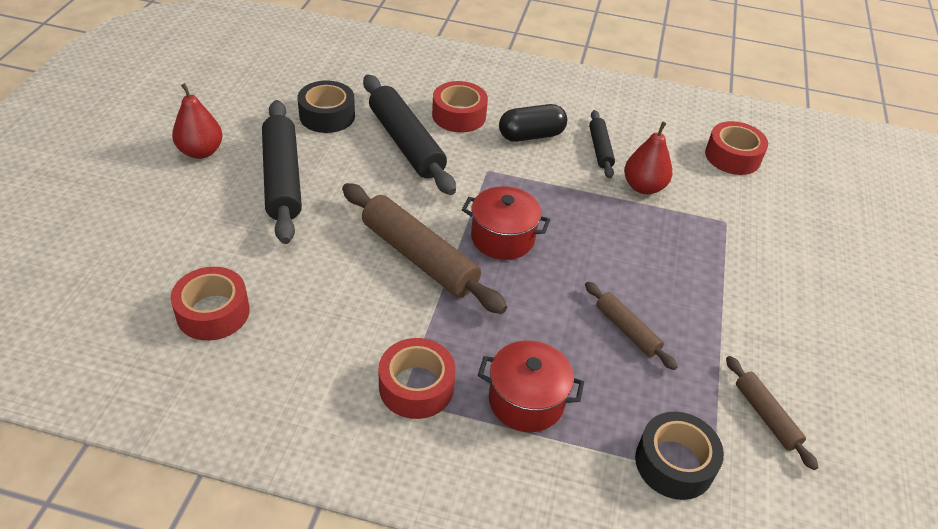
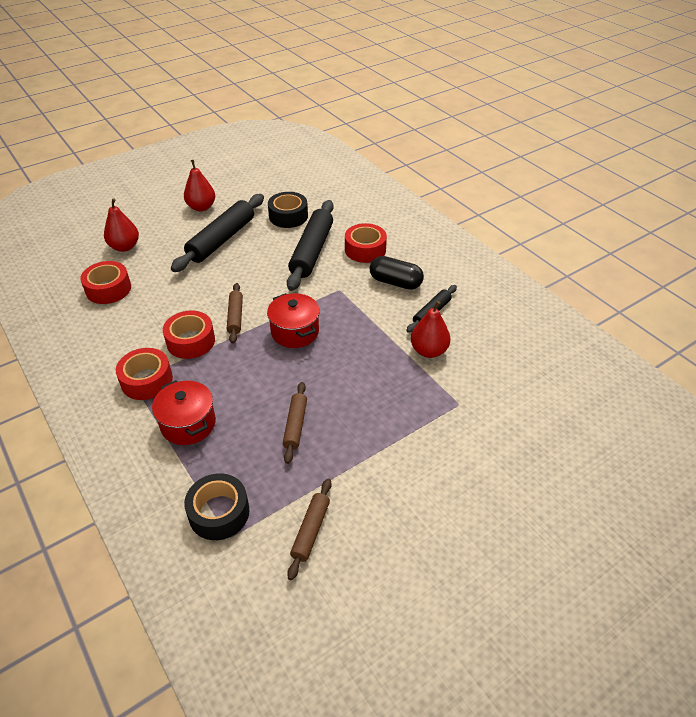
camera: 45 degrees right, 0 degrees up
brown rolling pin [342,183,507,314] -> brown rolling pin [227,283,243,344], size x0.53
red tape [705,121,768,175] -> red tape moved to [163,311,215,359]
none -> red pear [104,198,139,252]

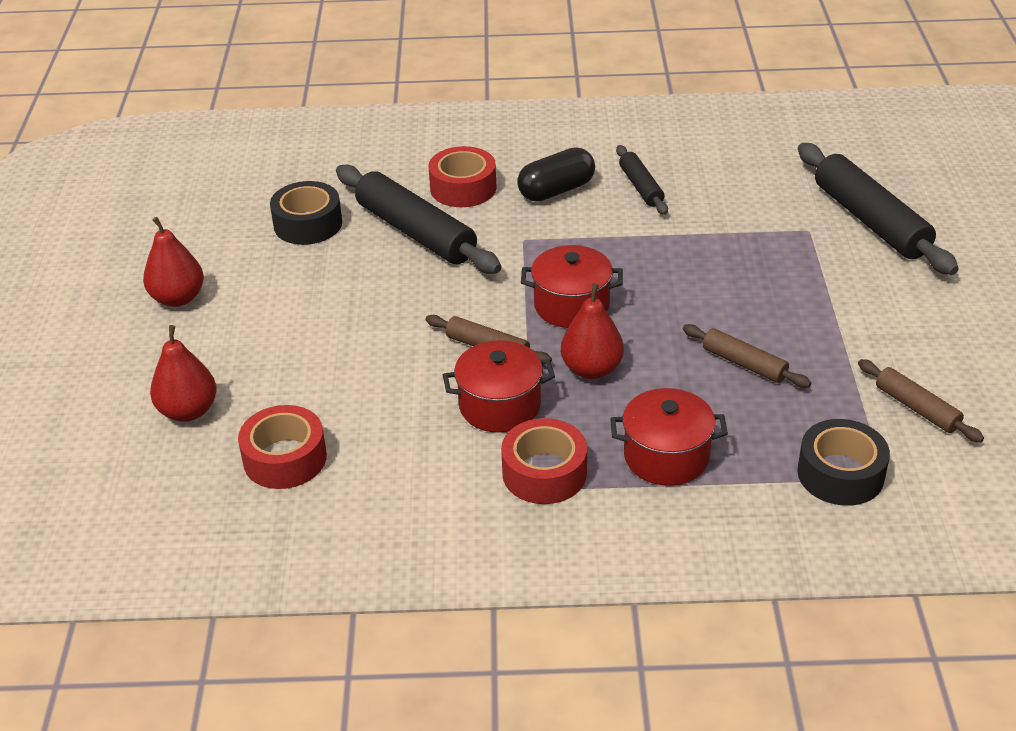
camera: 55 degrees left, 5 degrees down
red tape [163,311,215,359] -> red pot [443,340,555,433]
black rolling pin [171,194,264,272] -> black rolling pin moved to [798,143,959,275]
red pear [411,301,451,358] -> red pear moved to [561,283,624,379]

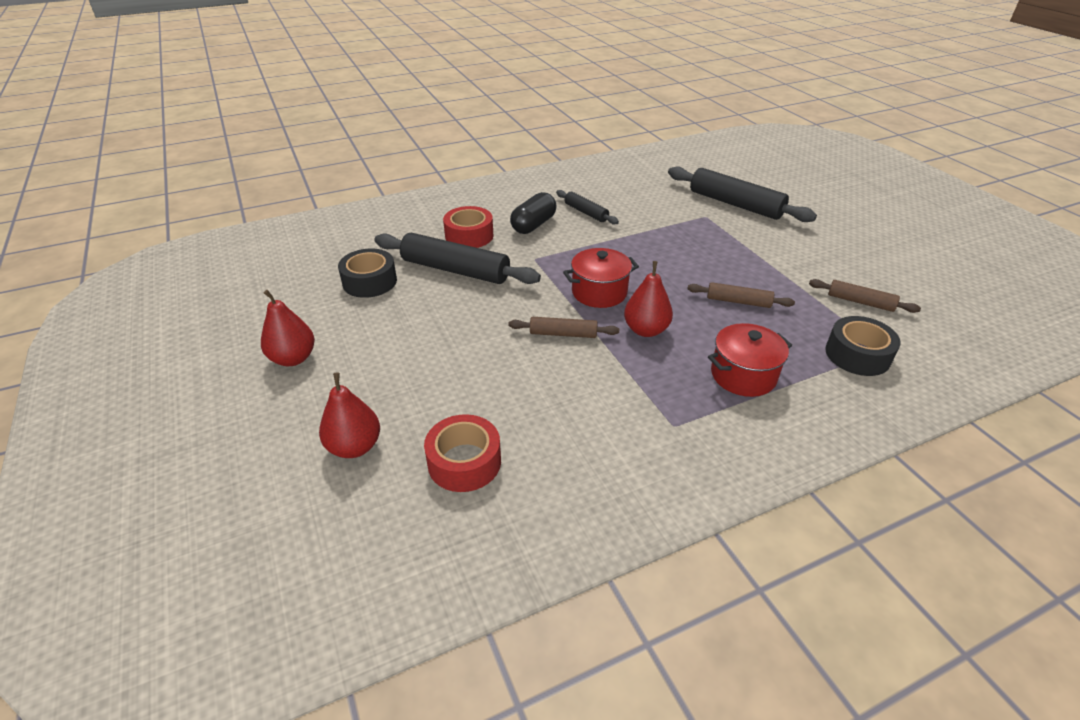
camera: 25 degrees left, 0 degrees up
red pot [443,340,555,433] -> none
red tape [501,418,587,504] -> none

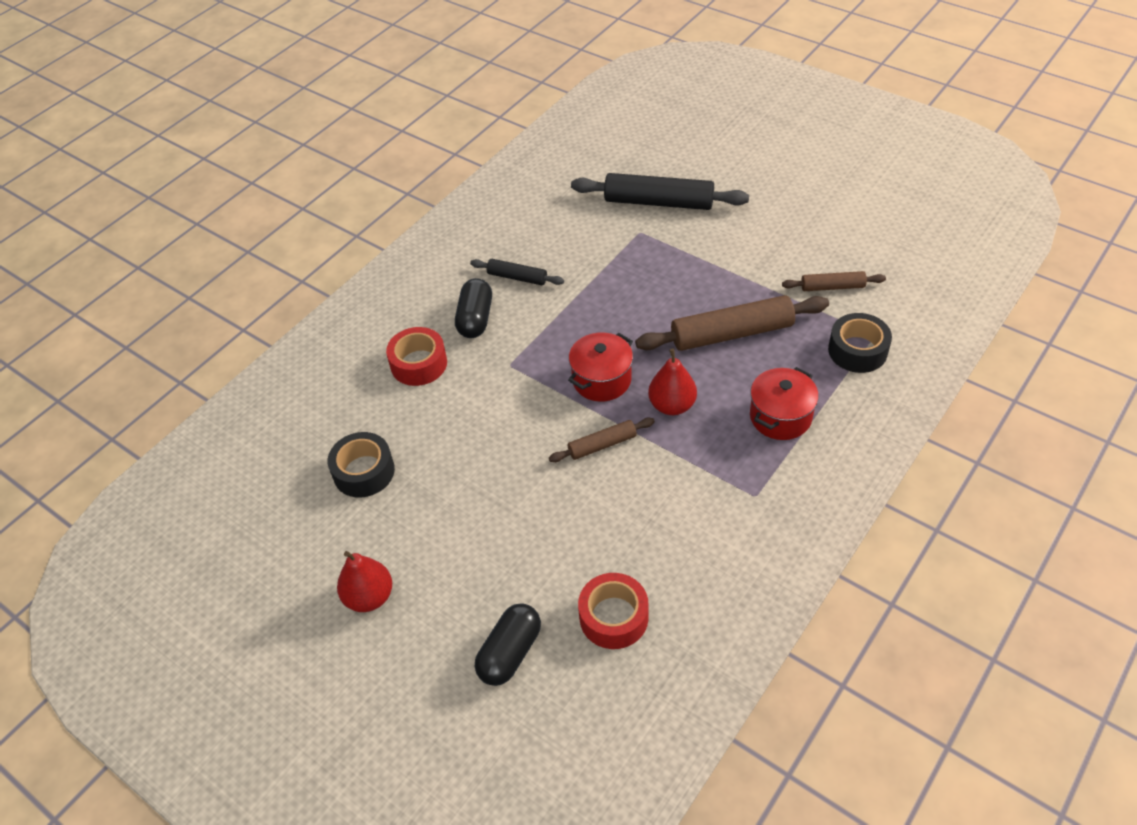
camera: 25 degrees left, 10 degrees up
red pear [319,372,380,458] -> black capsule [475,603,541,686]
black rolling pin [374,233,541,284] -> none
brown rolling pin [688,282,795,308] -> brown rolling pin [635,295,829,351], size x1.88

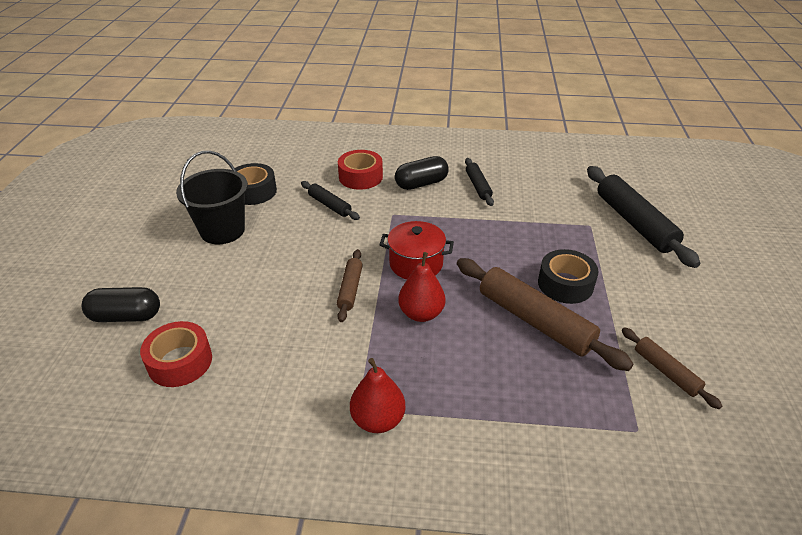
camera: 55 degrees right, 10 degrees down
red pear [337,551,392,612] -> red pear moved to [350,358,406,433]
brown rolling pin [549,418,655,462] -> brown rolling pin turned 60 degrees clockwise [337,249,363,322]
red pot [750,367,819,440] -> none
black tape [828,313,892,373] -> black tape moved to [538,249,599,304]
none -> black bucket [176,151,248,244]
none -> black rolling pin [301,181,360,220]

